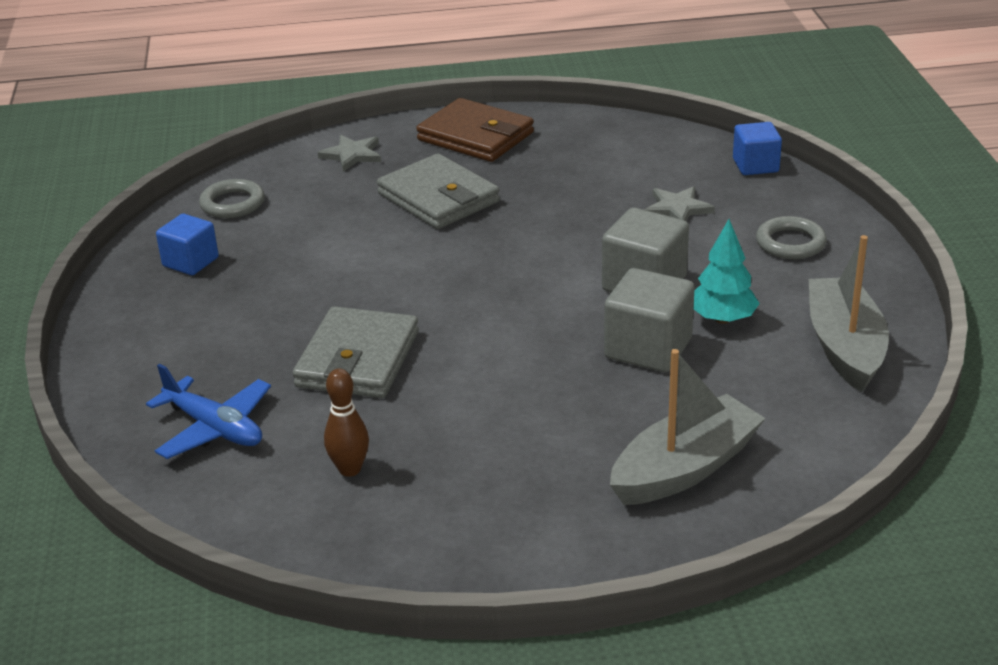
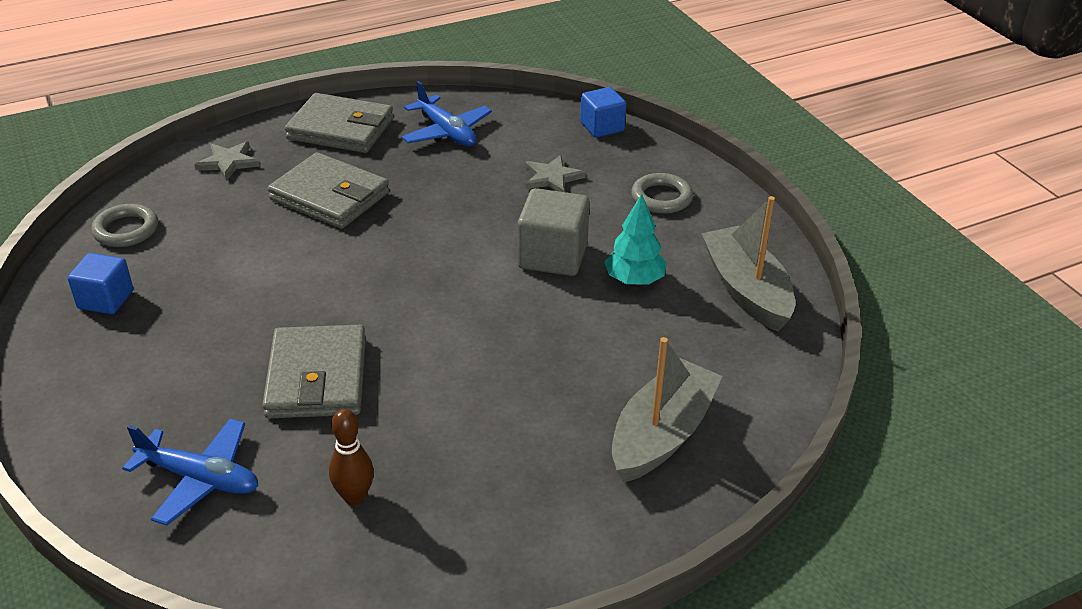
camera: 20 degrees left, 5 degrees up
brown wallet [416,98,534,162] -> grey wallet [285,93,393,153]
grey cube [604,268,695,372] -> none
none -> blue plane [402,81,492,147]

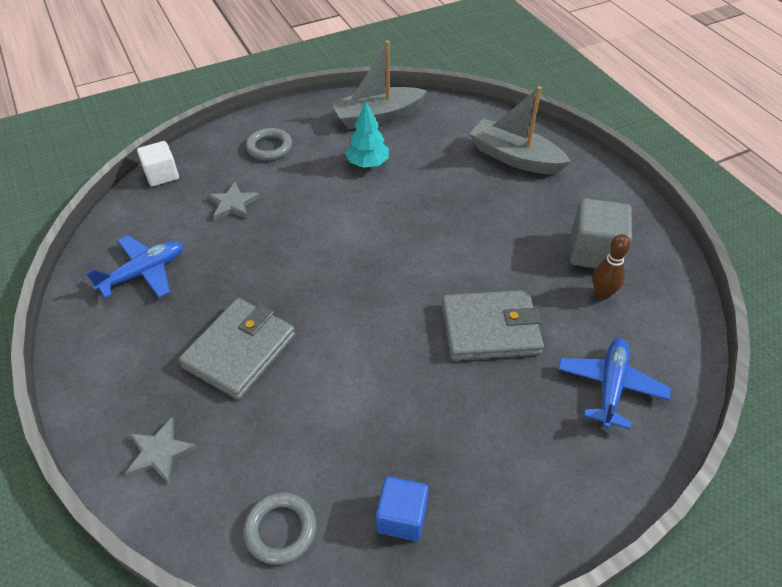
camera: 90 degrees left, 10 degrees up
grey wallet [285,93,393,153] -> none
grey cube [518,188,590,276] -> grey cube moved to [570,198,632,268]
blue cube [580,87,626,138] -> white cube [137,141,179,187]

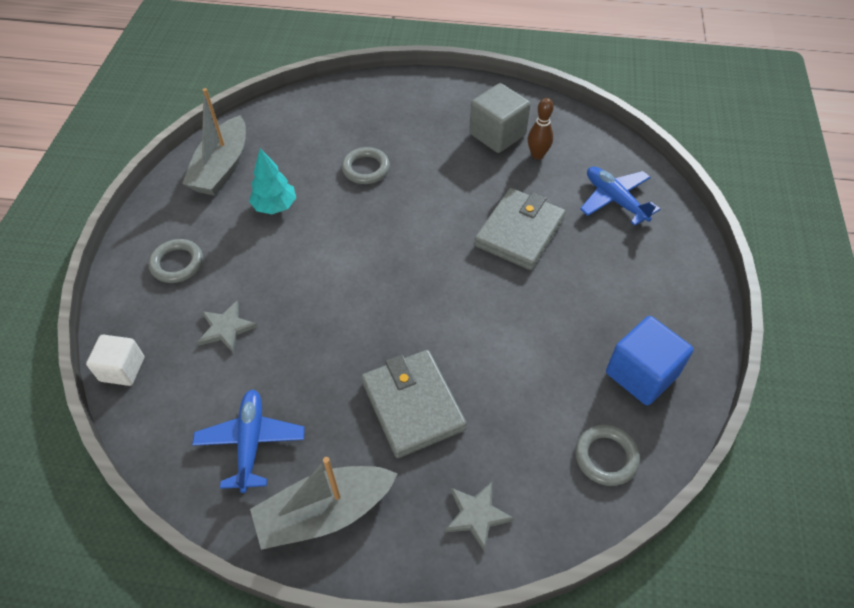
camera: 55 degrees left, 5 degrees up
blue cube [376,476,428,541] -> blue cube [606,316,694,405], size x1.51
grey boat [469,86,571,174] -> grey boat moved to [250,457,398,550]
none -> grey ring [342,147,390,184]

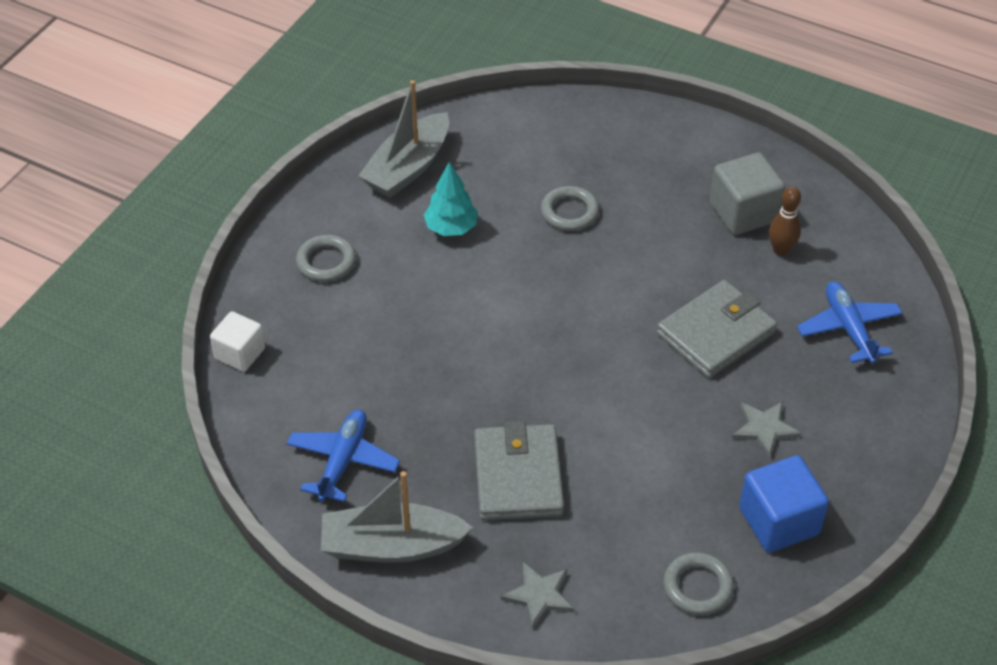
camera: 20 degrees right, 5 degrees down
grey star [197,300,258,353] -> grey star moved to [732,402,802,459]

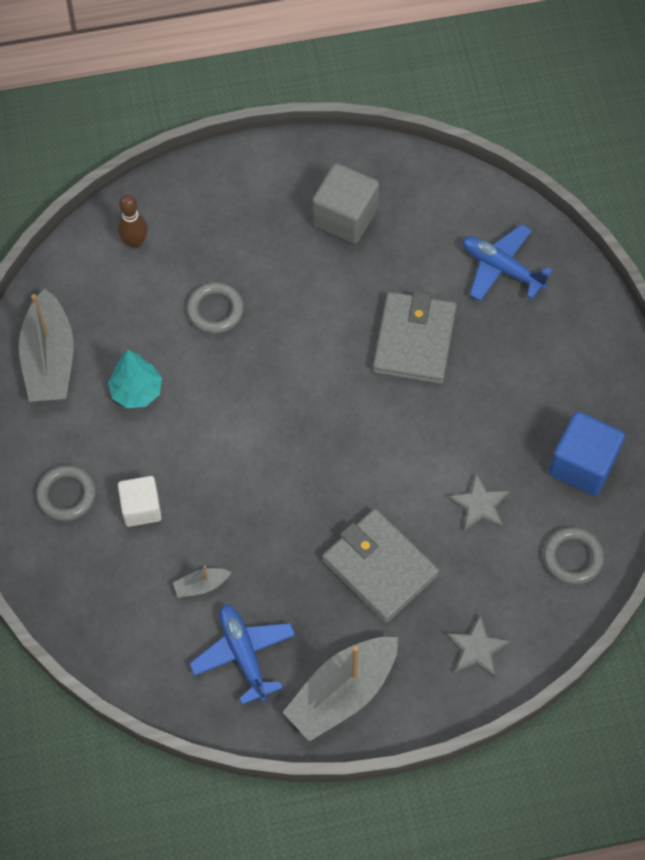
camera: 40 degrees left, 15 degrees up
white cube [210,311,265,372] -> white cube moved to [118,476,162,527]
grey star [732,402,802,459] -> grey star moved to [447,473,510,531]
brown bowling pin [769,186,801,256] -> brown bowling pin moved to [118,195,148,248]
none -> grey boat [173,566,231,598]

